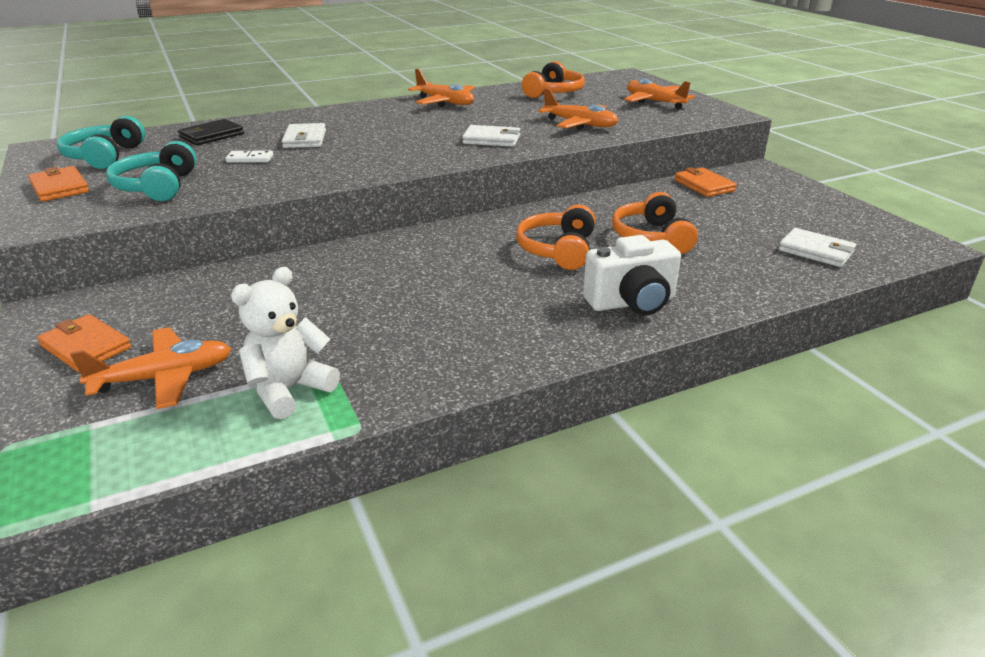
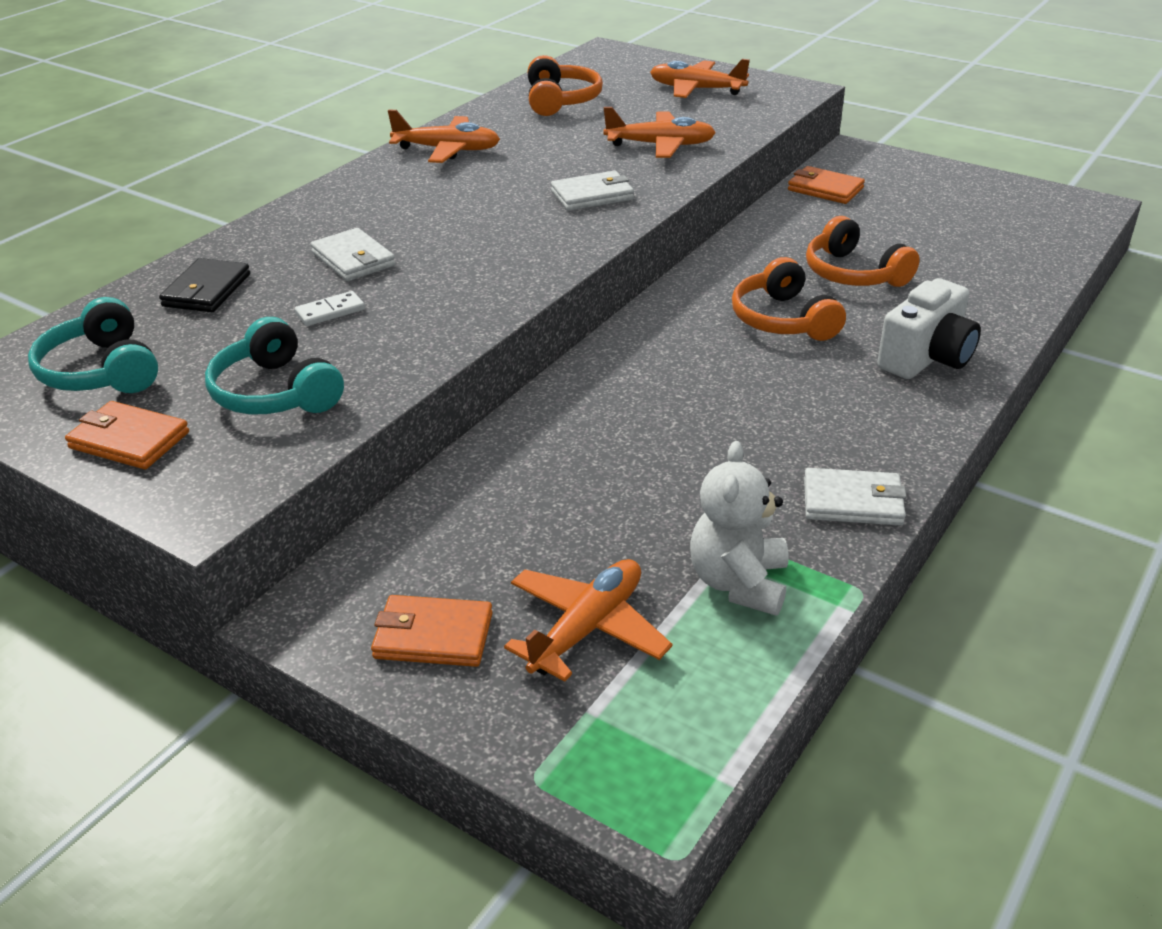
camera: 30 degrees left, 5 degrees up
white wallet [779,228,856,267] -> white wallet moved to [804,468,907,526]

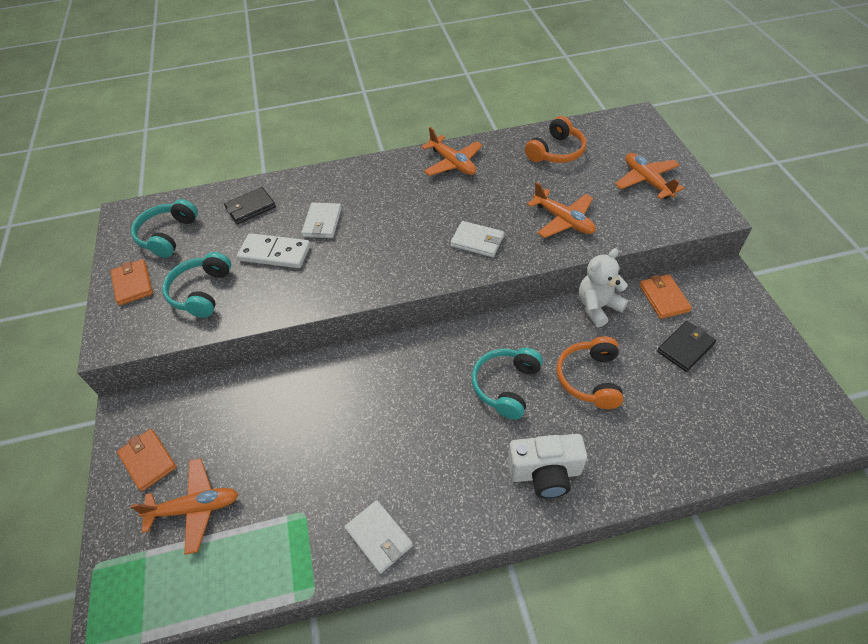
camera: 45 degrees right, 15 degrees up
white domino [295,291,365,326] -> white domino [237,233,310,268], size x1.91
white teddy bear [690,441,789,616] -> white teddy bear moved to [579,248,628,327]
orange headphones [732,257,846,341] -> turquoise headphones [472,348,543,420]
none -> black wallet [657,321,716,372]

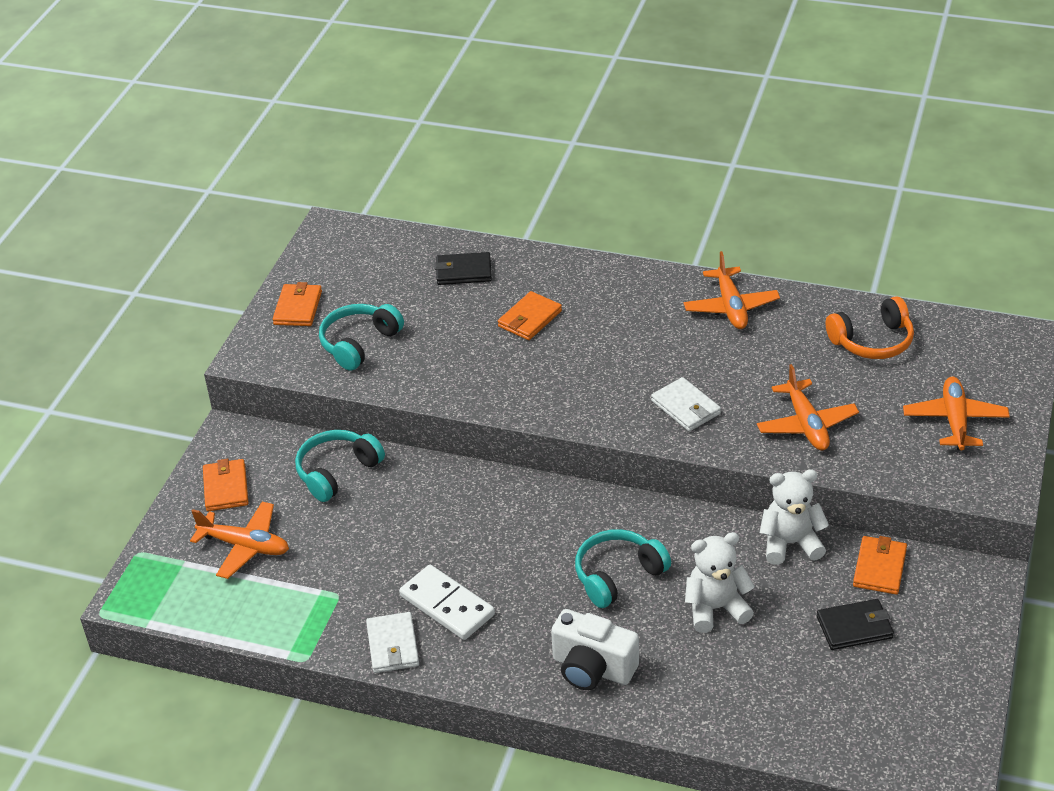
camera: 30 degrees right, 10 degrees down
turquoise headphones [131,199,198,258] -> turquoise headphones moved to [295,430,385,502]
white domino [237,233,310,268] -> white domino moved to [399,565,495,640]
white wallet [301,202,342,238] -> orange wallet [498,291,562,340]
orange headphones [556,336,623,409] -> white teddy bear [685,532,755,633]

